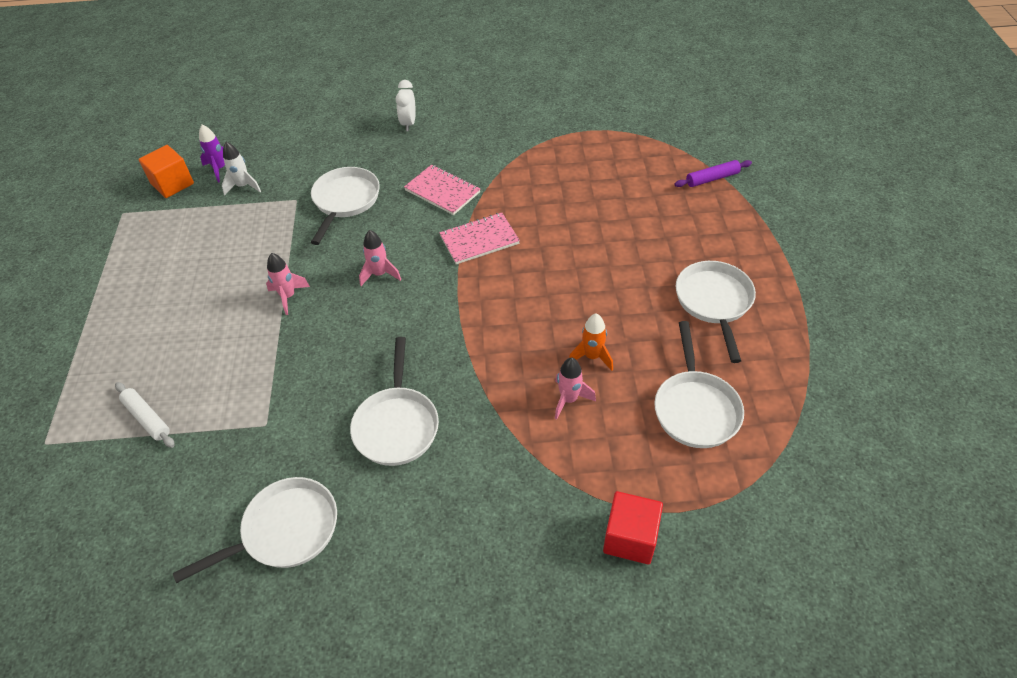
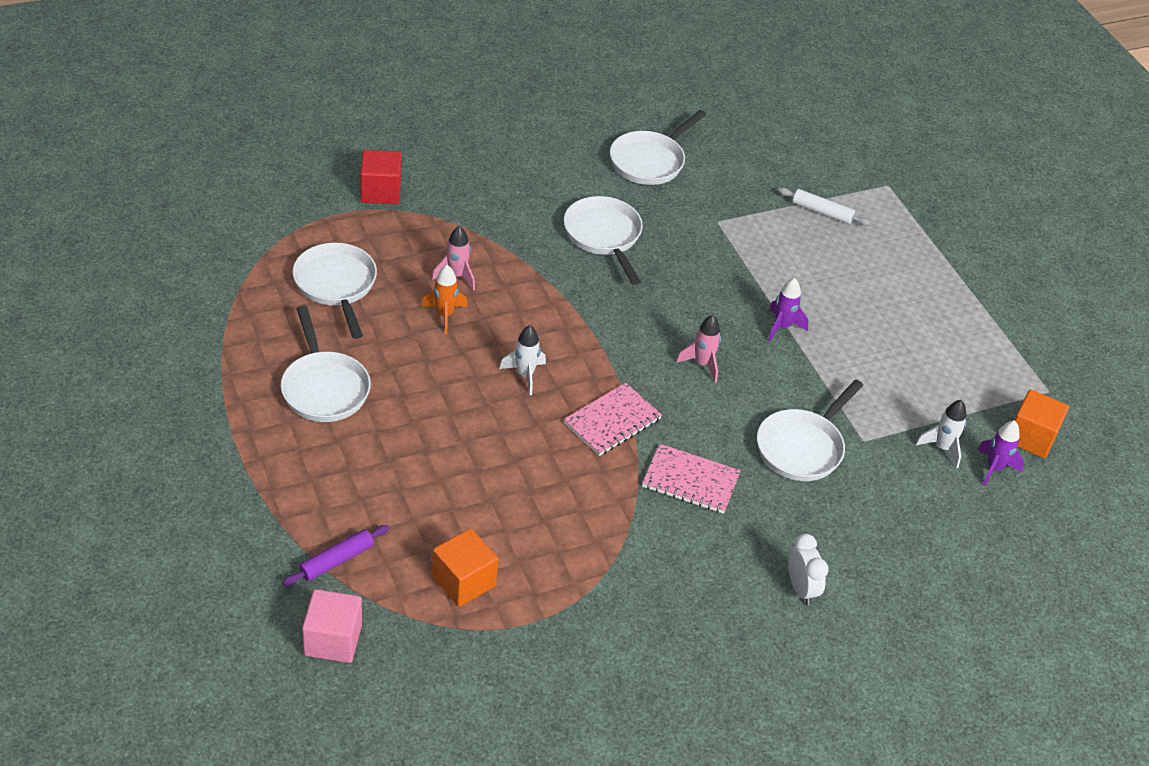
camera: 155 degrees right, 5 degrees down
pink rocket [266,253,310,315] -> purple rocket [768,278,809,342]
white pan [311,167,380,245] -> white pan turned 45 degrees clockwise [757,380,863,481]
none -> pink cube [302,589,362,663]
none -> orange cube [432,528,498,607]
none -> white rocket [499,325,546,395]

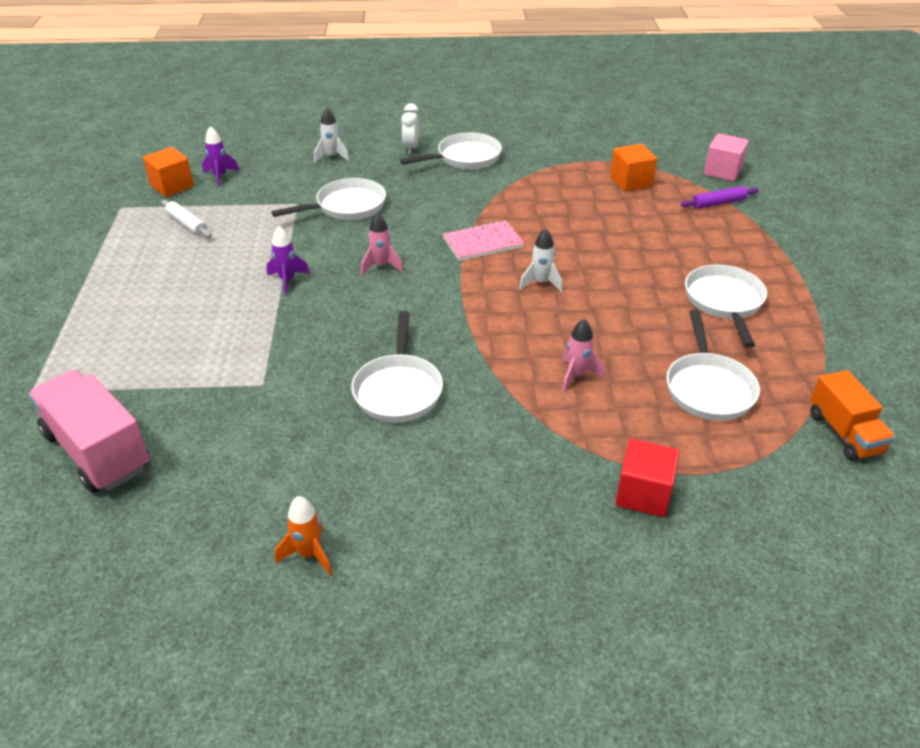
camera: 155 degrees left, 5 degrees down
orange rocket [421,265,468,334] -> orange rocket moved to [275,496,332,575]
white pan [610,110,706,185] -> white pan moved to [400,133,502,169]
pink notebook [642,444,741,514] -> none
white rolling pin [778,187,870,226] -> white rolling pin moved to [161,200,212,238]
white rocket [916,400,966,468] -> white rocket moved to [314,108,350,162]
none -> pink truck [28,370,150,493]
none -> orange truck [810,370,895,461]

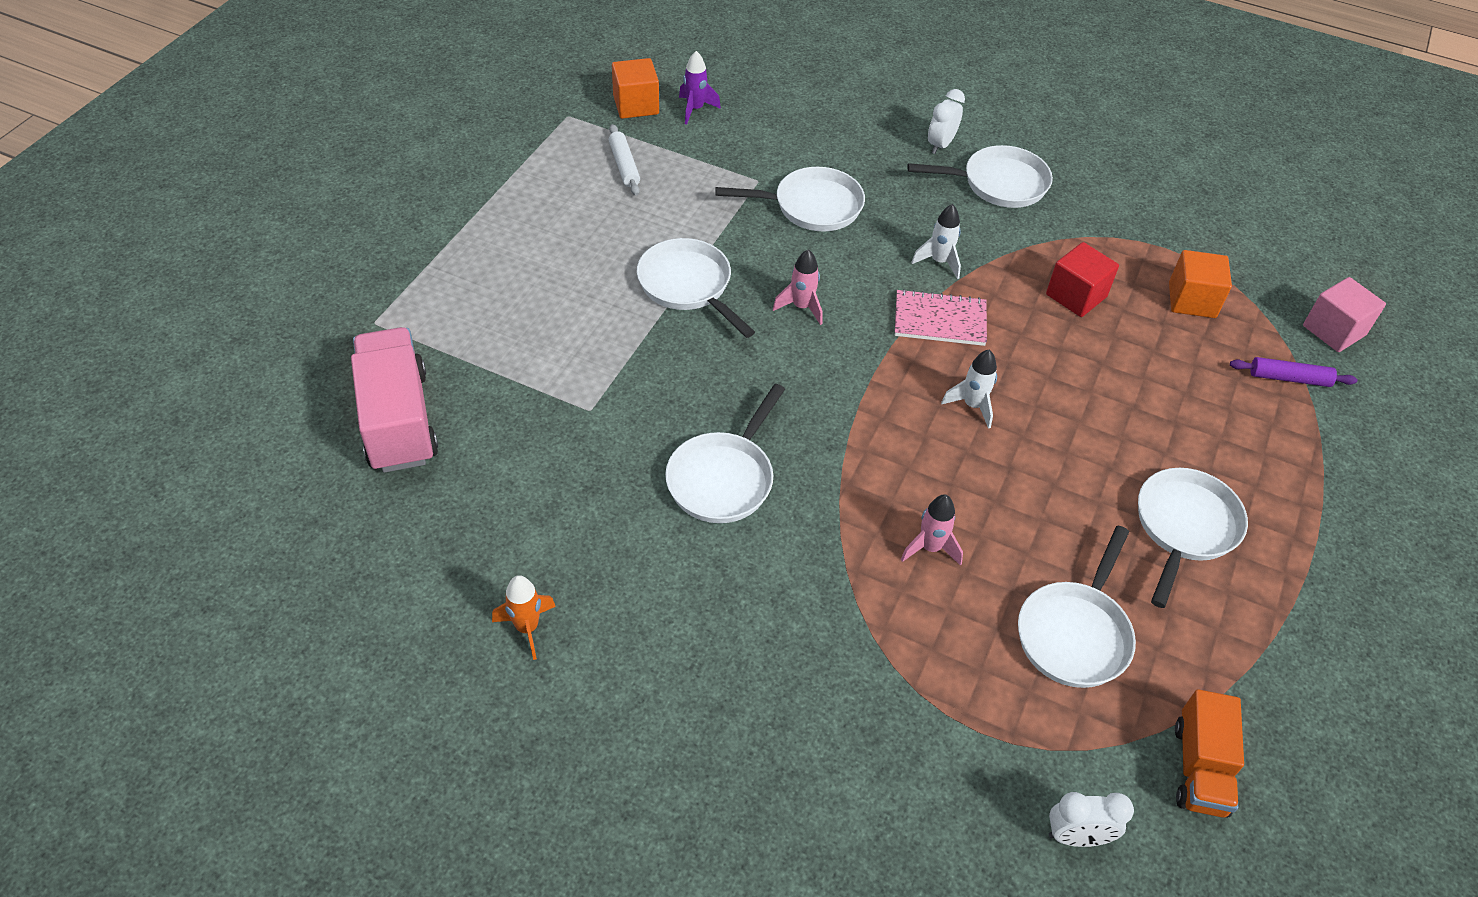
camera: 25 degrees right, 10 degrees up
purple rocket [267,226,310,295] -> white pan [637,238,755,338]
white rocket [314,108,350,162] -> white rocket moved to [911,204,961,279]
red cube [615,439,680,517] -> red cube moved to [1046,242,1119,317]
none -> white clock [1049,792,1134,847]

